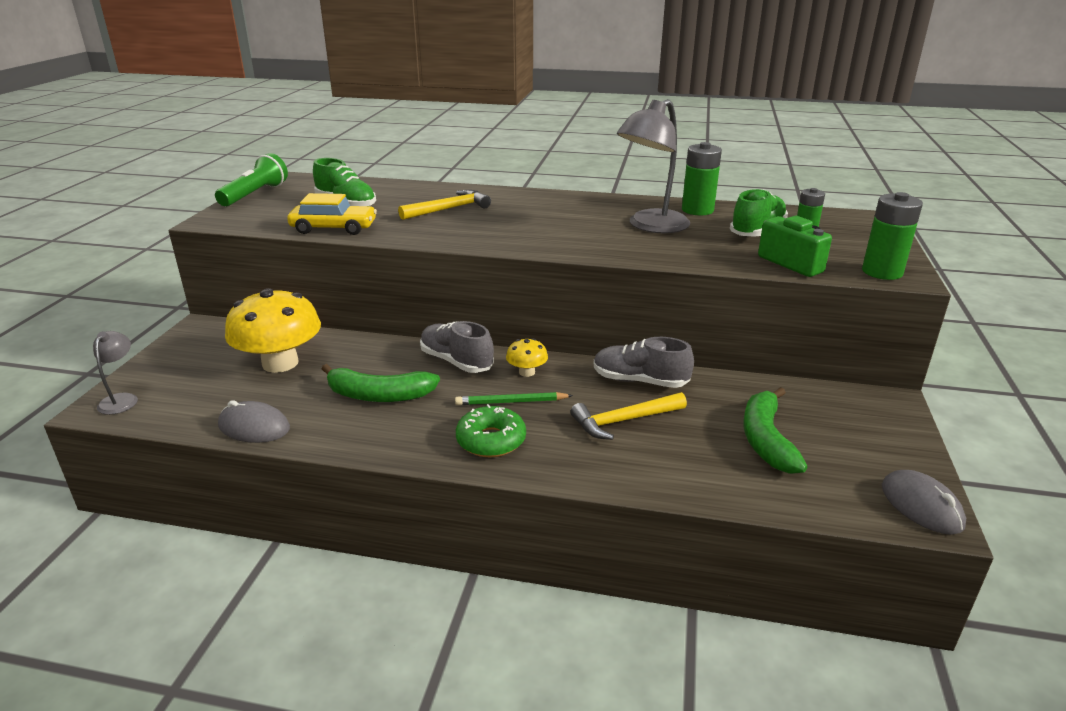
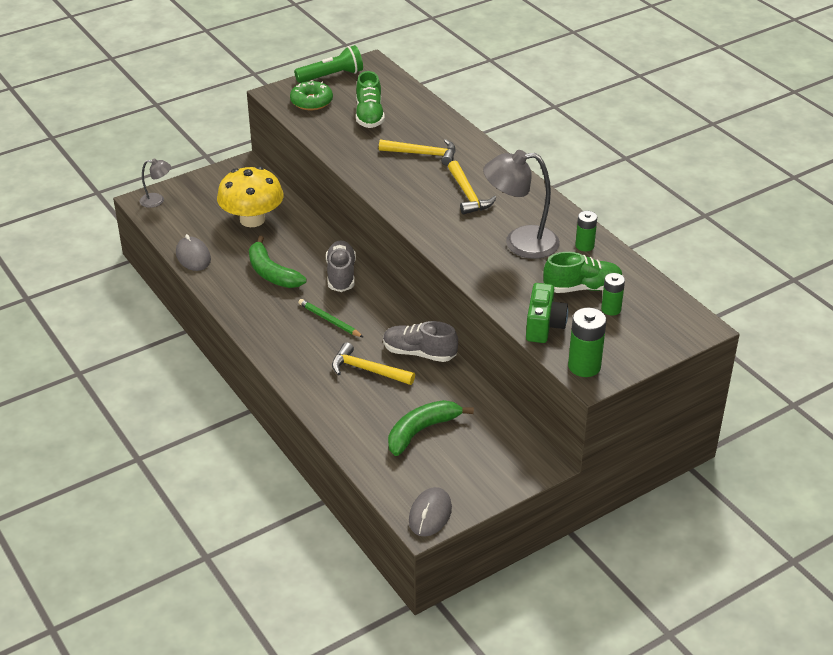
camera: 45 degrees right, 10 degrees up
grey lamp [93,331,138,415] -> grey lamp turned 45 degrees clockwise [139,158,171,208]
yellow car [287,193,377,235] -> none
green donut [456,404,526,457] -> green donut moved to [290,80,333,110]
yellow mushroom [506,338,548,377] -> none
grey shoe [594,337,694,388] -> grey shoe turned 45 degrees counterclockwise [383,321,458,362]
green battery [682,142,722,215] -> green battery [575,211,597,251], size x0.64
none -> yellow hammer [448,161,496,215]

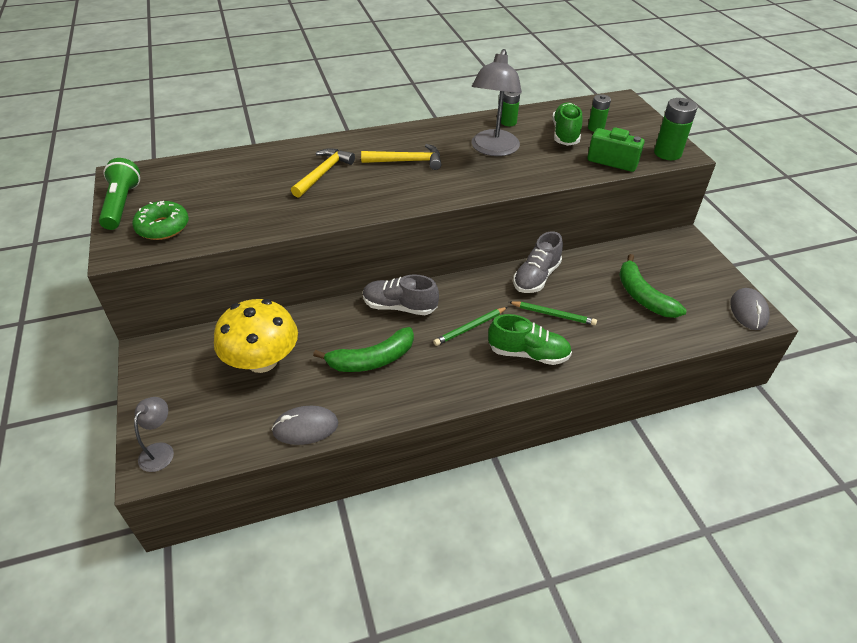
camera: 75 degrees left, 5 degrees up
yellow hammer [332,342,415,385] -> green pencil [509,301,597,325]
green shoe [356,71,385,128] -> green shoe moved to [488,314,572,365]
grey mouse [409,487,452,537] -> grey mouse turned 60 degrees clockwise [730,288,770,330]

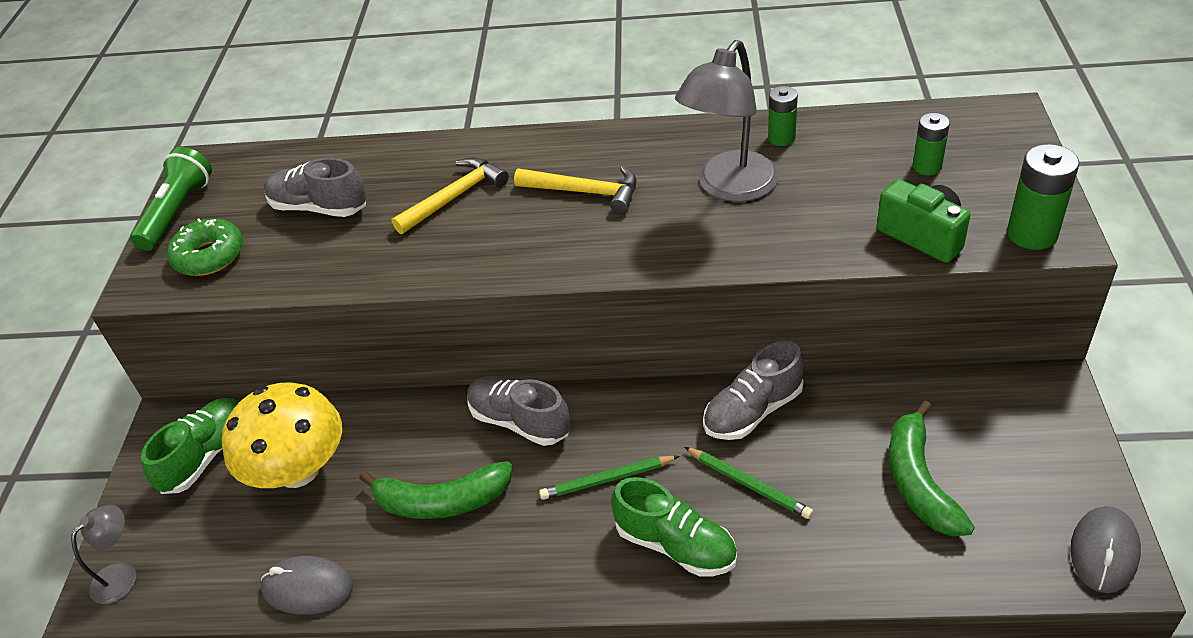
camera: 25 degrees right, 0 degrees up
green shoe [552,102,583,146] -> green shoe moved to [141,398,239,494]
none -> grey shoe [264,158,367,217]

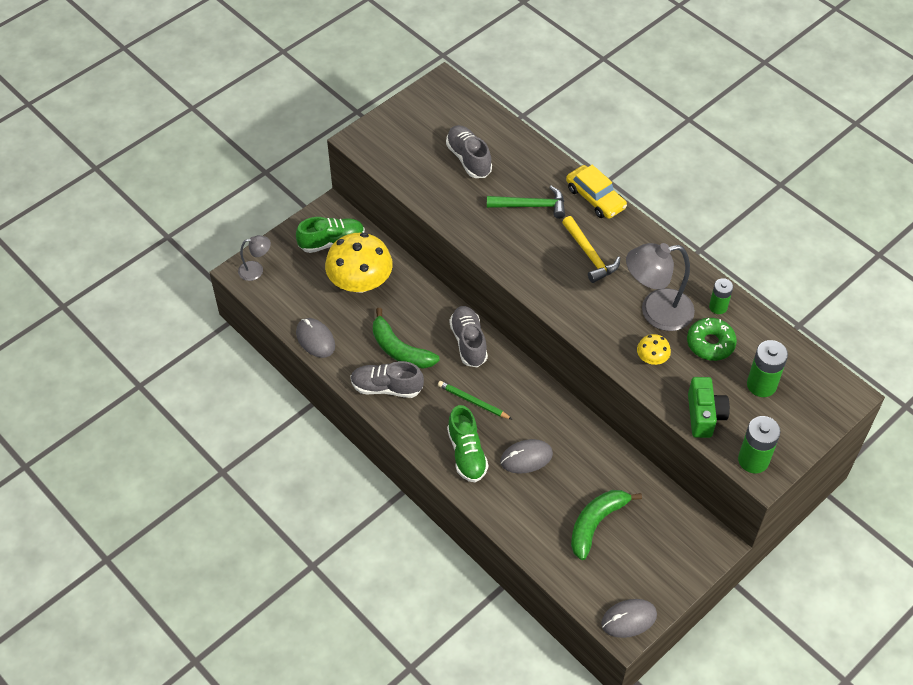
camera: 40 degrees right, 10 degrees up
green flashlight [130,147,212,251] -> none
green donut [167,218,243,276] -> green donut moved to [687,318,737,361]
yellow hammer [392,157,509,234] -> green hammer [487,186,565,219]
green pencil [685,447,813,519] -> grey mouse [500,439,553,474]
grey shoe [703,341,804,440] -> grey shoe moved to [350,361,424,398]
green battery [913,113,950,175] -> green battery [747,340,788,397], size x1.56
none -> yellow car [566,165,627,219]
none -> yellow mushroom [637,334,671,365]

